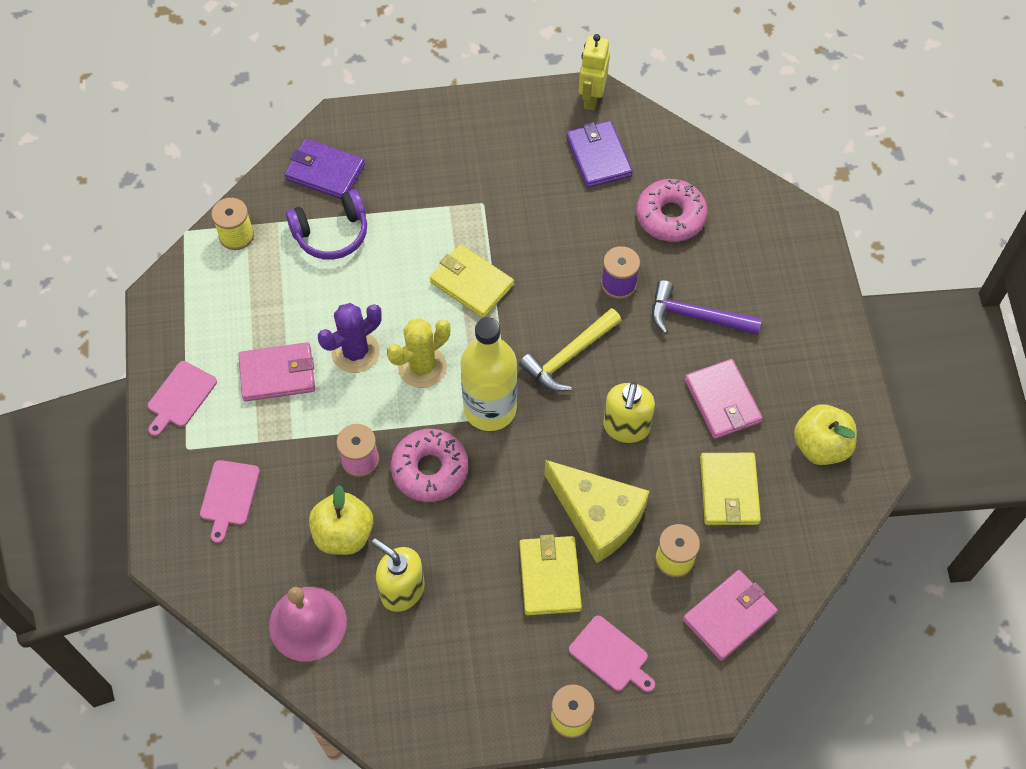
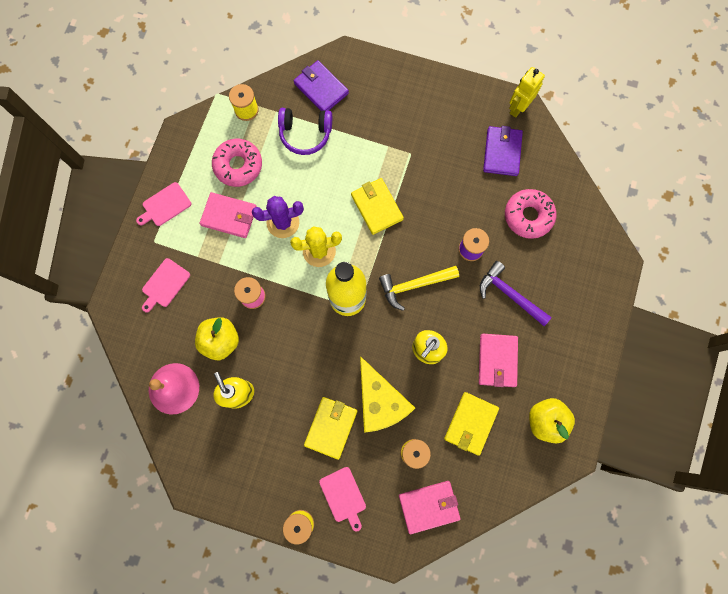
camera: 25 degrees right, 15 degrees up
pink donut [391,429,468,502] -> pink donut moved to [212,139,262,187]

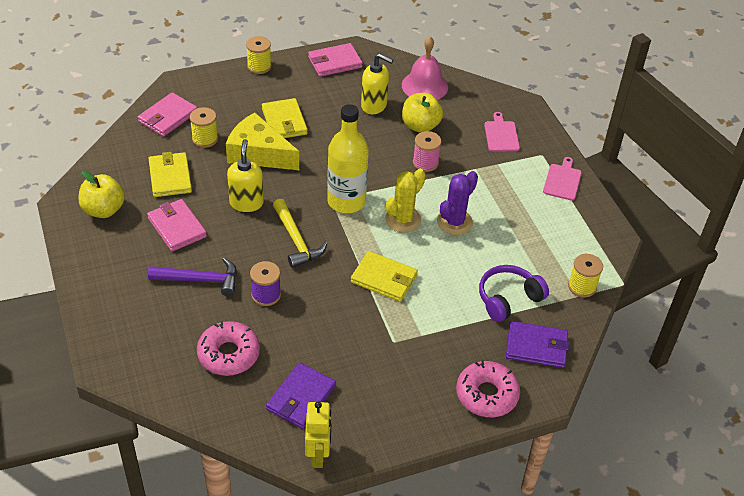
camera: 140 degrees right, 30 degrees down
pink wallet [200,192,257,238] -> pink wallet moved to [308,43,363,77]
pink donut [212,139,262,187] -> pink donut moved to [456,361,520,417]
pink cutting board [319,467,366,532] -> none
yellow hammer [379,266,459,311] -> yellow hammer turned 120 degrees clockwise [273,199,327,268]
purple wallet [483,126,523,176] -> purple wallet turned 60 degrees clockwise [266,363,336,429]

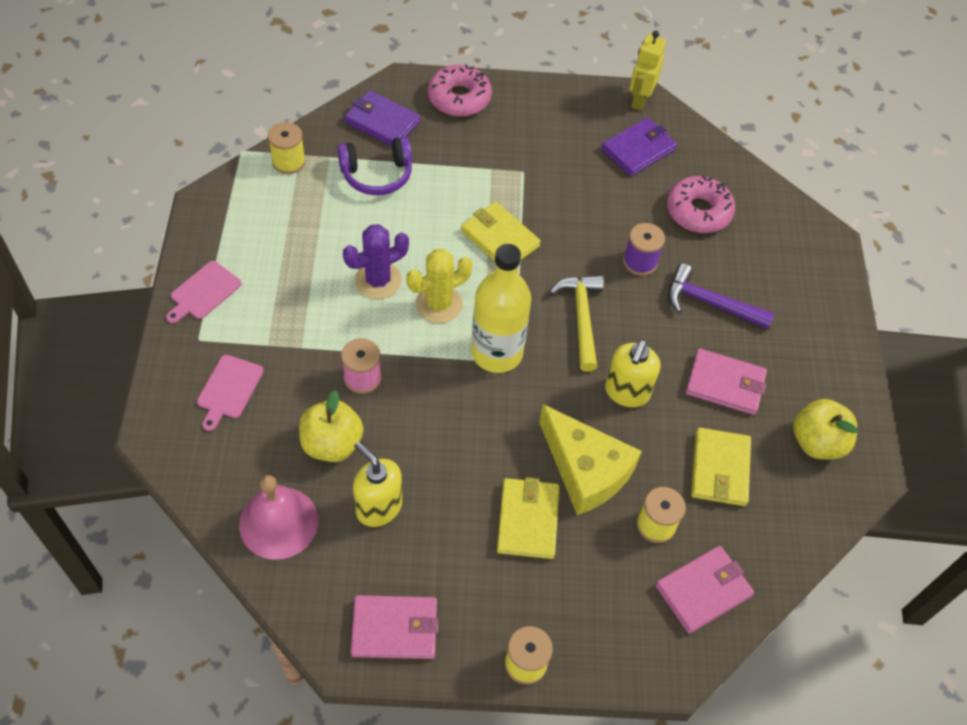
camera: 160 degrees left, 10 degrees up
pink wallet [147,199,207,252] -> pink wallet turned 60 degrees counterclockwise [685,348,767,415]

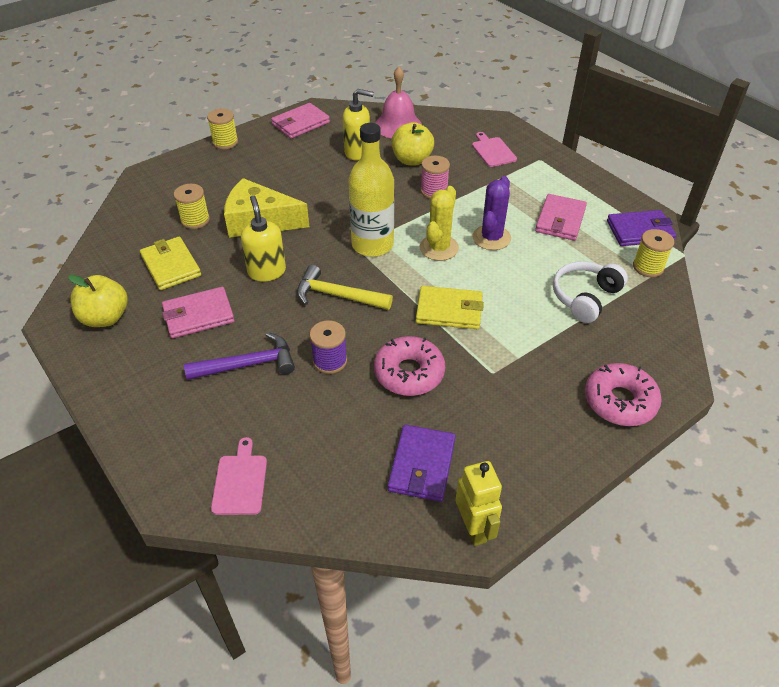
camera: 145 degrees right, 10 degrees down
pink cutting board [166,261,242,323] -> pink cutting board moved to [211,437,267,515]
purple headphones [337,136,412,195] -> white headphones [553,261,628,323]
purple wallet [344,90,420,147] -> purple wallet moved to [607,210,677,246]
yellow wallet [497,477,559,559] -> none
yellow hammer [550,275,604,372] -> yellow hammer turned 150 degrees clockwise [297,265,393,310]
pink wallet [656,546,754,634] -> pink wallet moved to [535,194,587,241]
pink donut [667,176,735,233] -> pink donut moved to [374,336,445,396]

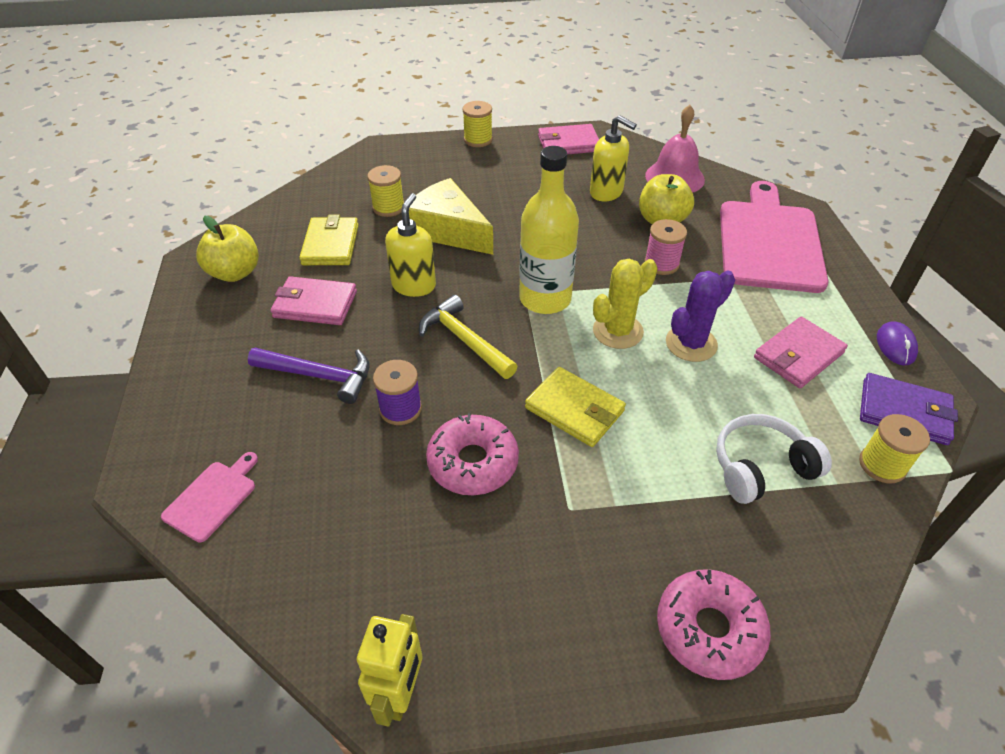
camera: 30 degrees right, 0 degrees up
purple wallet [388,424,456,502] -> none
pink cutting board [472,132,517,167] -> pink cutting board [720,181,829,293], size x2.28
none -> purple mouse [877,321,918,365]

